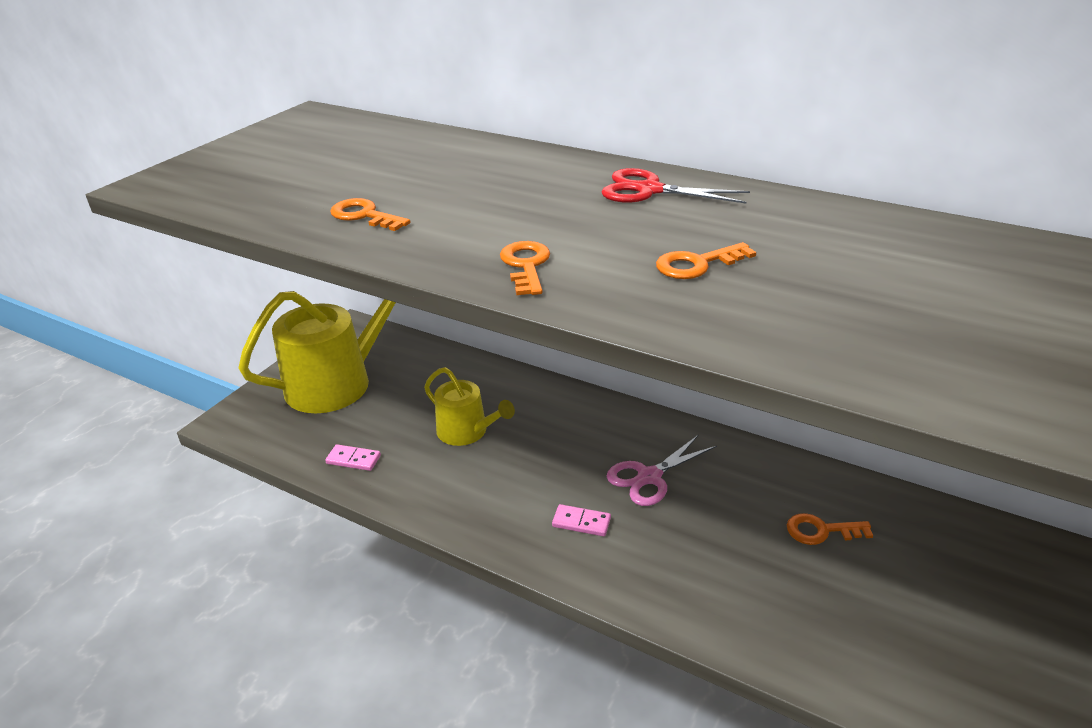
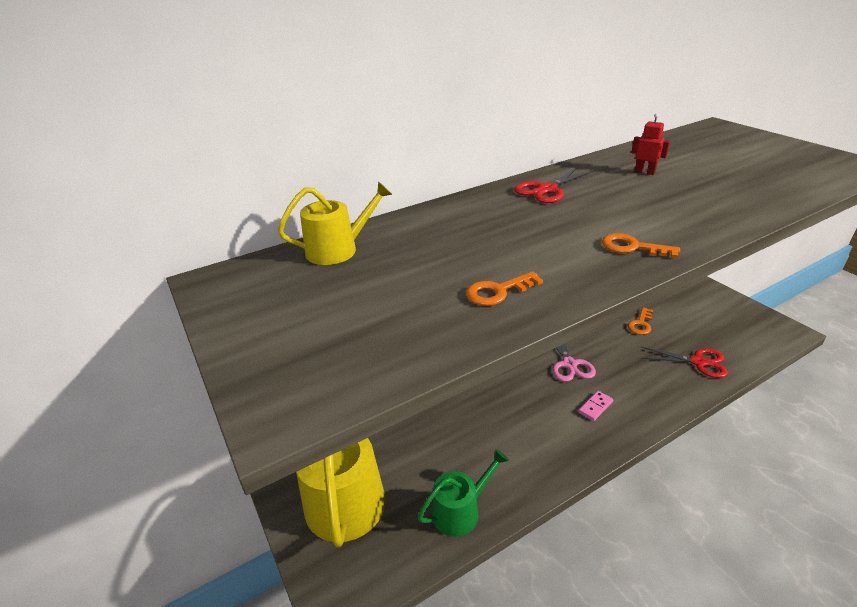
camera: 60 degrees left, 0 degrees up
pink domino [325,444,381,471] -> green watering can [418,449,509,537]
yellow watering can [424,367,515,446] -> yellow watering can moved to [278,181,392,265]
orange key [656,242,756,279] -> none
none -> red robot [631,113,670,175]
none -> red scissors [642,347,728,378]

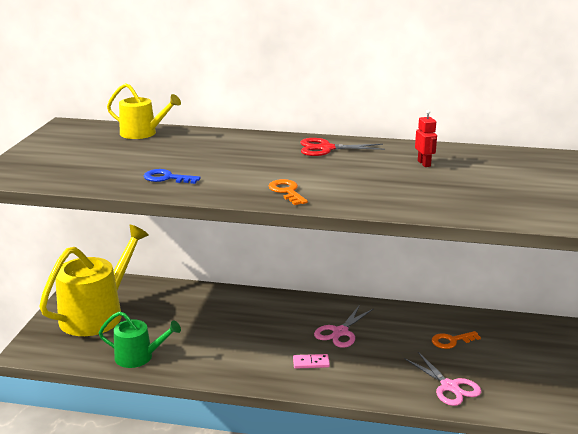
camera: 40 degrees right, 10 degrees down
orange key [466,271,543,306] -> blue key [144,169,201,184]
red scissors [642,347,728,378] -> pink scissors [404,352,481,406]

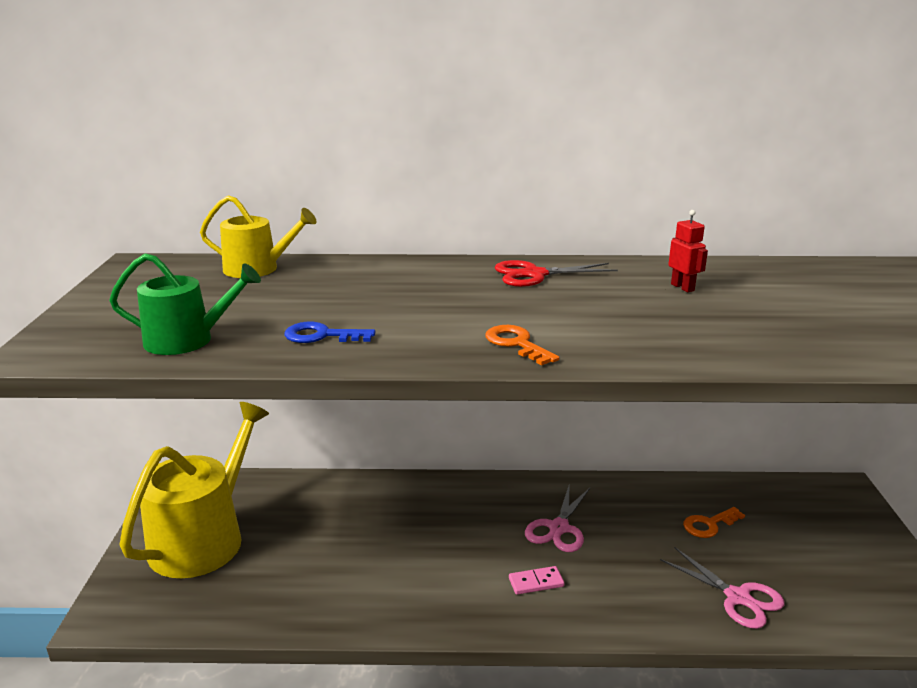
camera: 10 degrees left, 0 degrees up
green watering can [99,311,181,368] -> green watering can moved to [109,253,261,355]

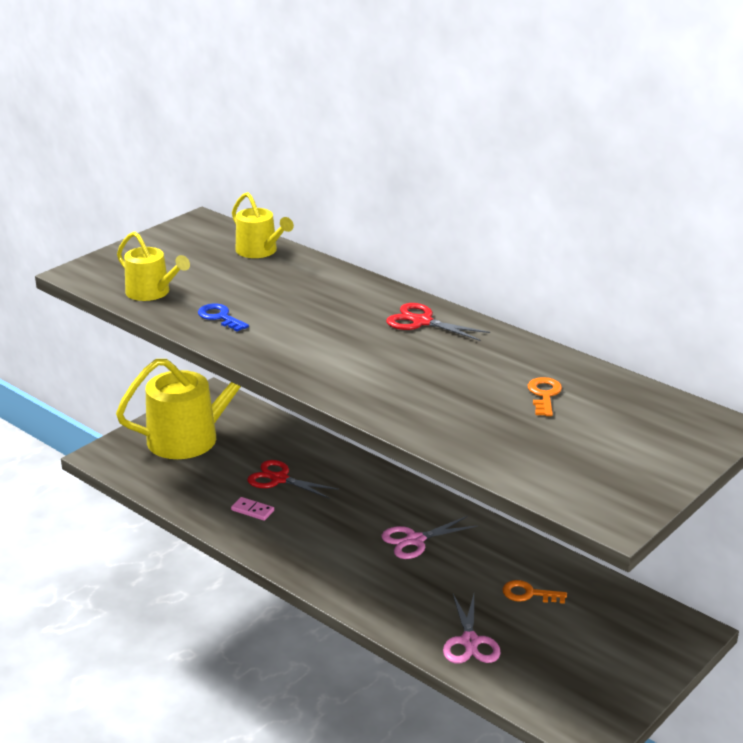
camera: 40 degrees right, 5 degrees up
green watering can [109,253,261,355] -> yellow watering can [117,231,190,301]
orange key [486,325,559,366] -> orange key moved to [528,377,562,416]
pink domino [509,566,564,595] -> pink domino moved to [231,497,274,521]
red robot [668,210,708,292] -> none
none -> red scissors [247,460,339,498]

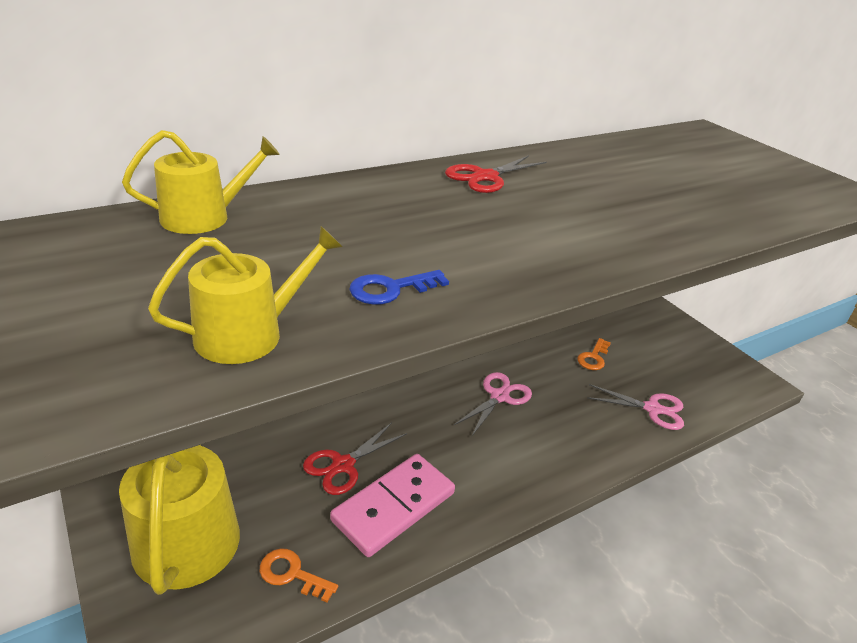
camera: 75 degrees left, 5 degrees up
pink domino [231,497,274,521] -> pink domino [330,454,455,557], size x2.35
pink scissors [382,516,478,559] -> pink scissors turned 135 degrees counterclockwise [454,372,532,436]
orange key [528,377,562,416] -> orange key moved to [260,548,338,603]

